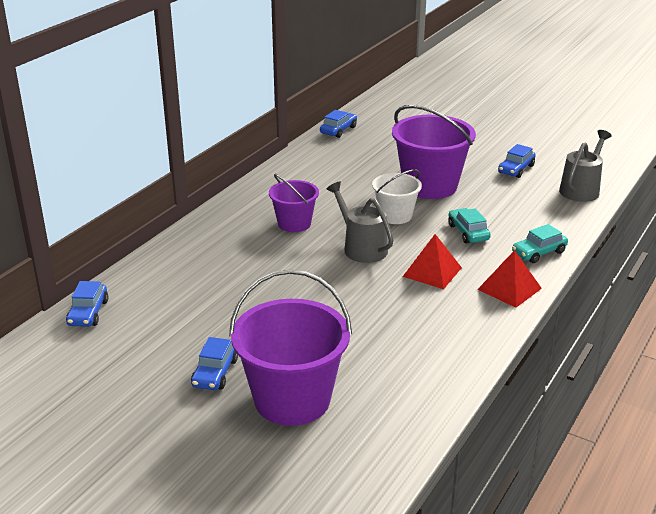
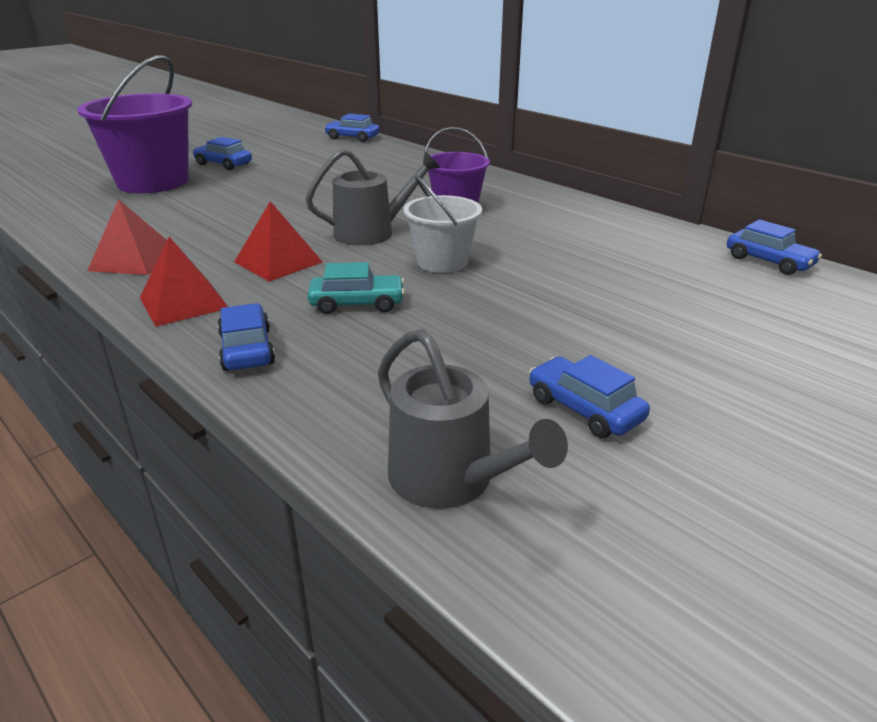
camera: 105 degrees right, 0 degrees up
purple bucket [392,105,476,199] -> none
turquoise car [512,224,568,263] -> blue car [217,303,275,371]
none -> red pyramid [87,199,167,275]

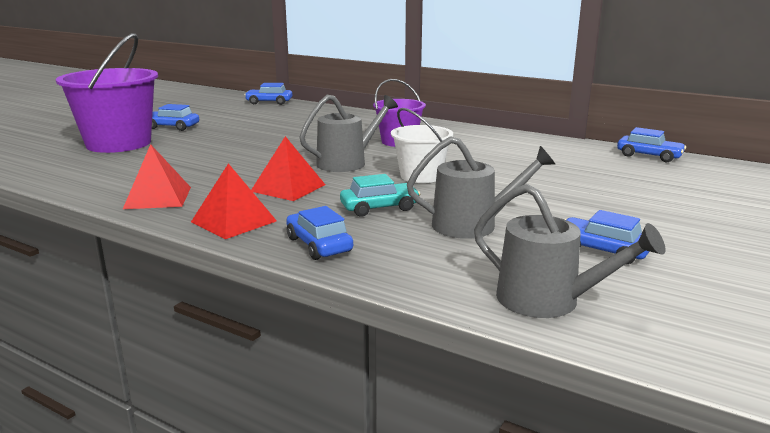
camera: 15 degrees left, 10 degrees down
none -> grey watering can [407,136,555,239]

